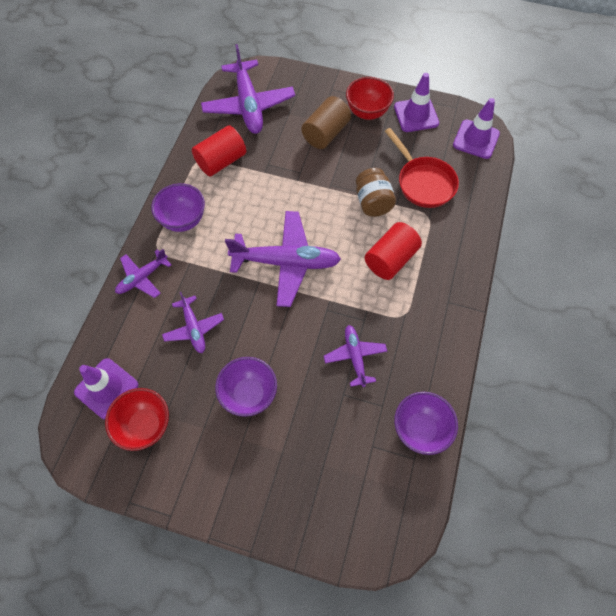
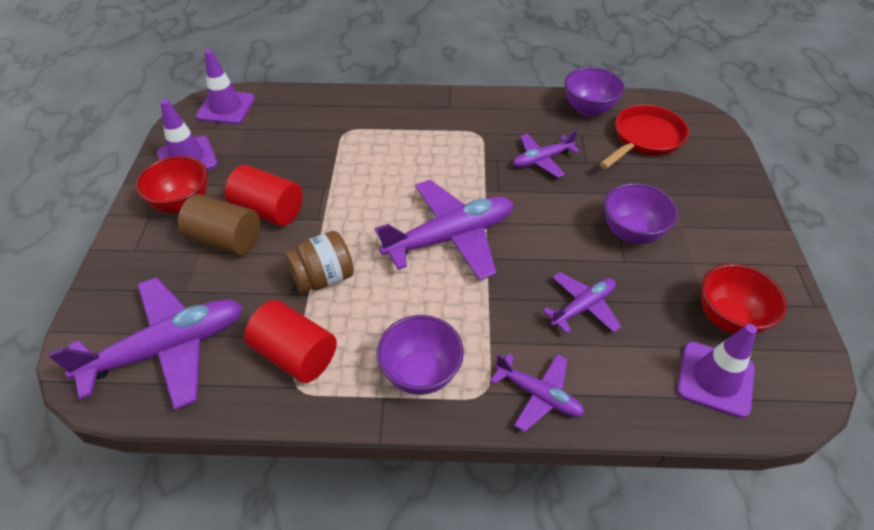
camera: 105 degrees left, 15 degrees down
purple plane [225,211,341,307] -> purple plane turned 75 degrees clockwise [375,180,513,280]
brown jar [356,168,396,217] -> brown jar moved to [285,231,354,293]
red cylinder [365,222,422,280] -> red cylinder moved to [225,165,303,226]
red pan [385,128,459,208] -> red pan moved to [599,105,689,169]

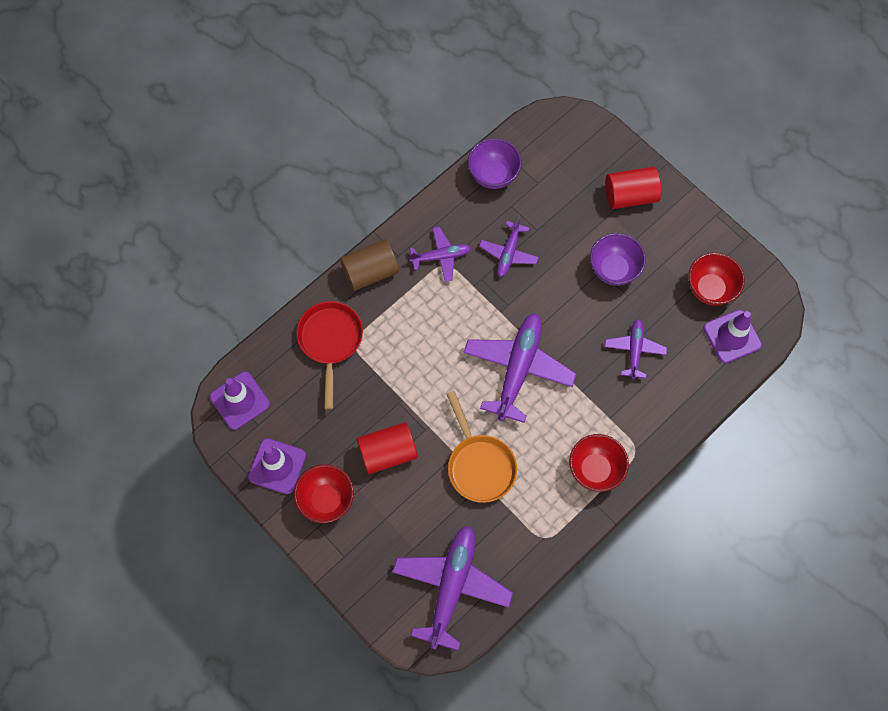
camera: 45 degrees left, 20 degrees up
brown cylinder [178,194,260,255] -> brown cylinder moved to [340,239,399,291]
red cylinder [244,300,337,383] -> red cylinder moved to [605,167,661,209]
brown jar [285,231,354,293] -> orange pan [447,391,517,503]
purple bowl [377,315,464,395] -> red bowl [569,434,629,492]
purple plane [490,353,585,432] -> purple plane moved to [409,226,471,282]
red pan [599,105,689,169] -> red pan moved to [296,301,363,409]

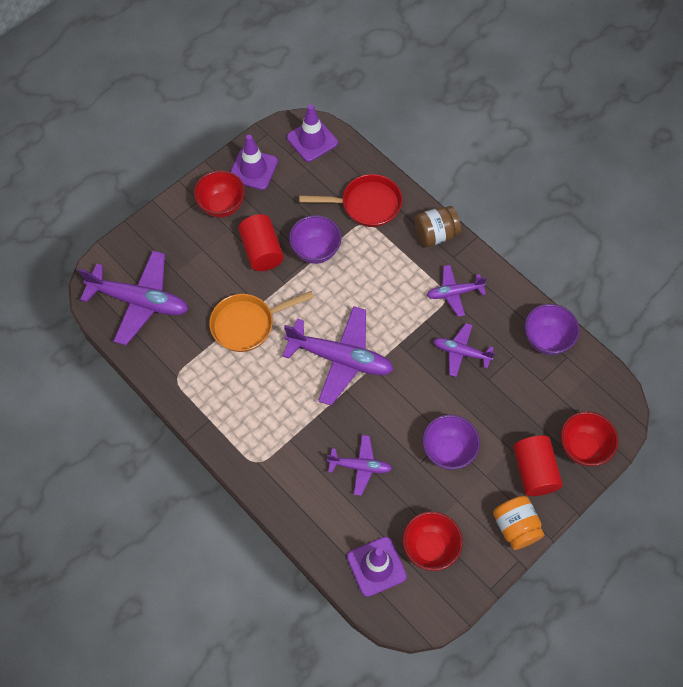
camera: 90 degrees right, 5 degrees down
brown cylinder [340,239,399,291] -> brown jar [415,206,461,247]
purple plane [409,226,471,282] -> purple plane turned 90 degrees clockwise [427,265,487,317]
red bowl [569,434,629,492] -> red bowl moved to [561,411,619,466]
none -> purple bowl [289,215,341,264]
none -> orange jar [493,496,544,550]

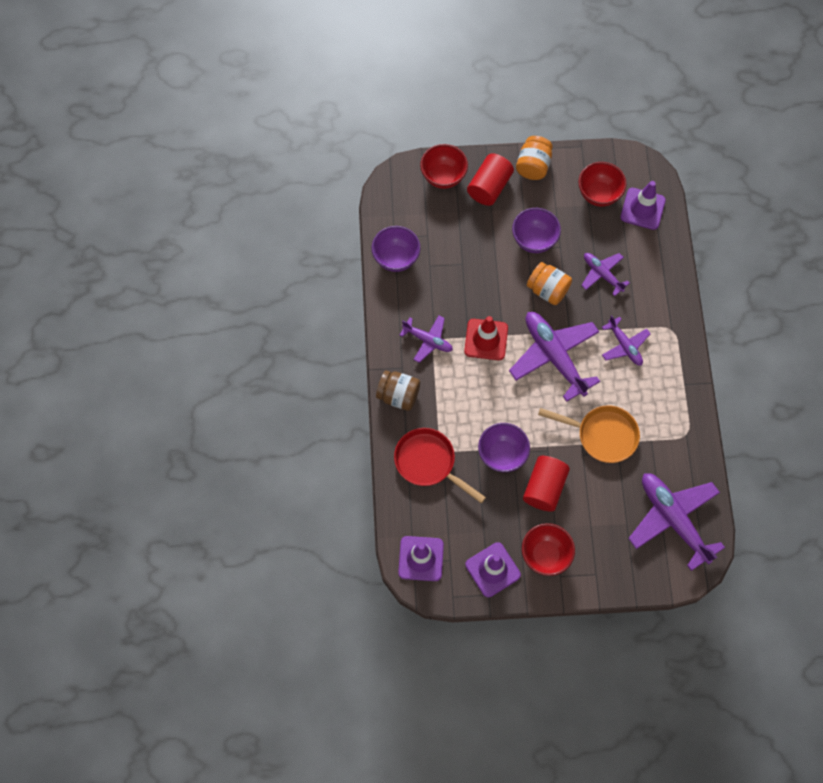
camera: 140 degrees left, 5 degrees up
purple plane [433,323,495,377] -> purple plane moved to [602,315,651,366]
none -> red traffic cone [464,316,508,360]
none -> orange jar [527,262,572,305]

